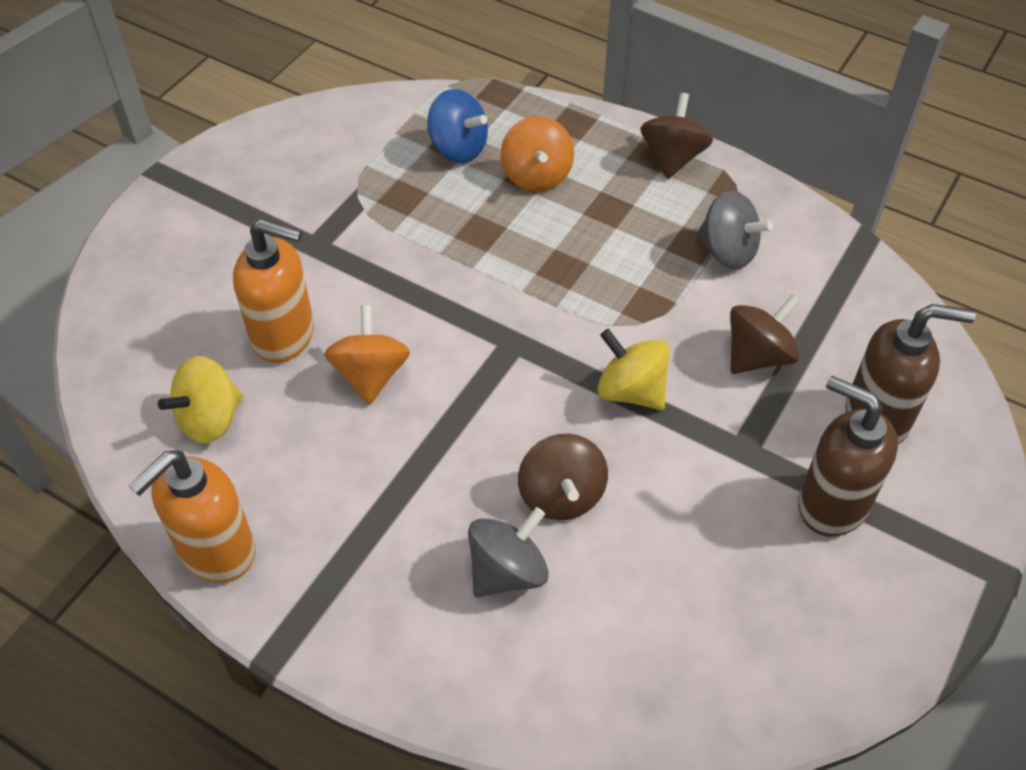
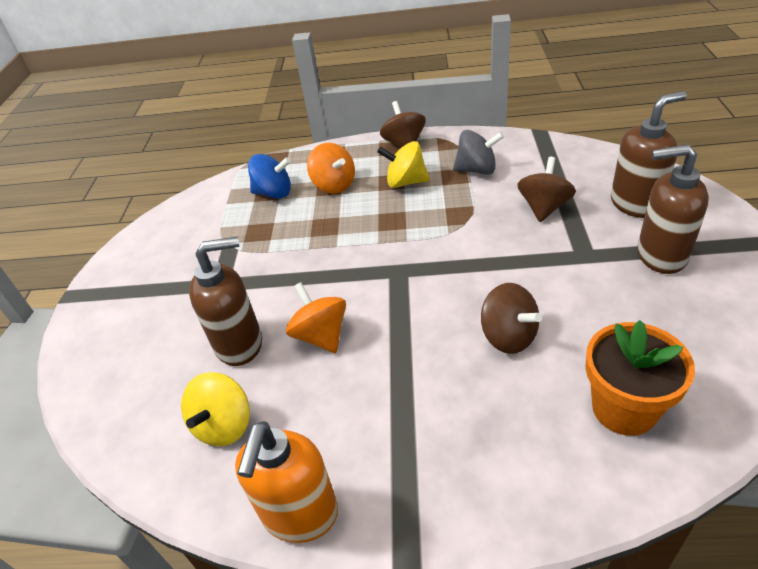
camera: 25 degrees left, 10 degrees down
orange soap dispenser [233,219,314,363] -> brown soap dispenser [189,236,262,366]
grey spinning top [468,507,549,597] -> none
yellow spinning top [597,329,670,410] -> yellow spinning top moved to [377,141,430,188]
none -> orange flower pot [585,320,695,436]

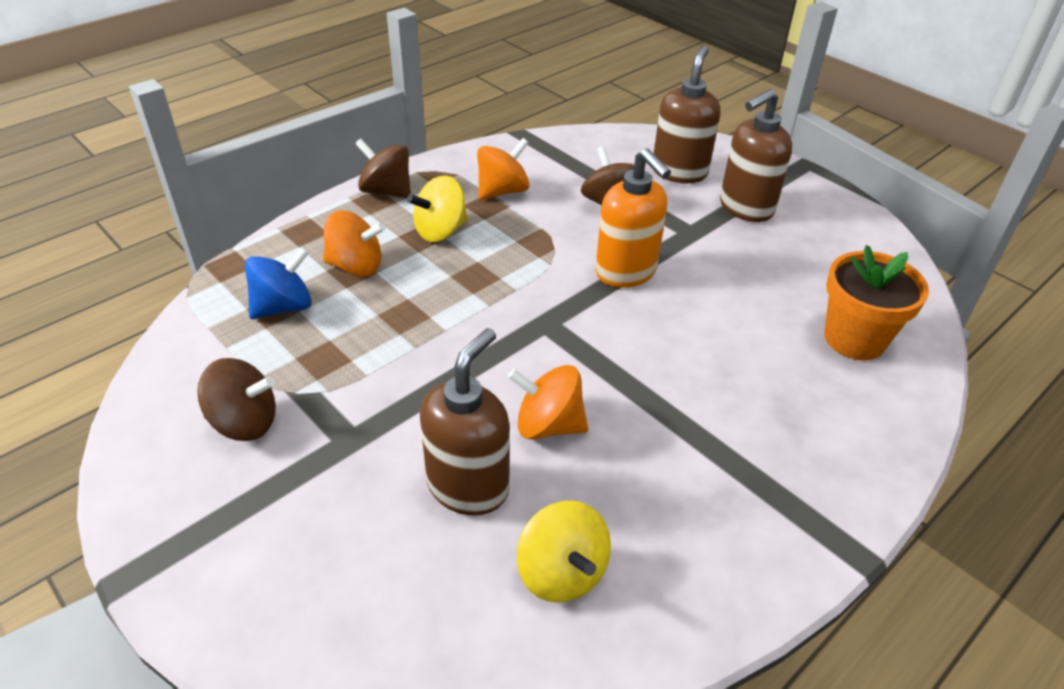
camera: 50 degrees left, 0 degrees up
orange soap dispenser [235,421,338,543] -> orange soap dispenser moved to [595,148,671,288]
grey spinning top [453,130,504,175] -> orange spinning top [477,138,529,200]
brown spinning top [481,283,542,354] -> brown spinning top moved to [197,358,276,441]

